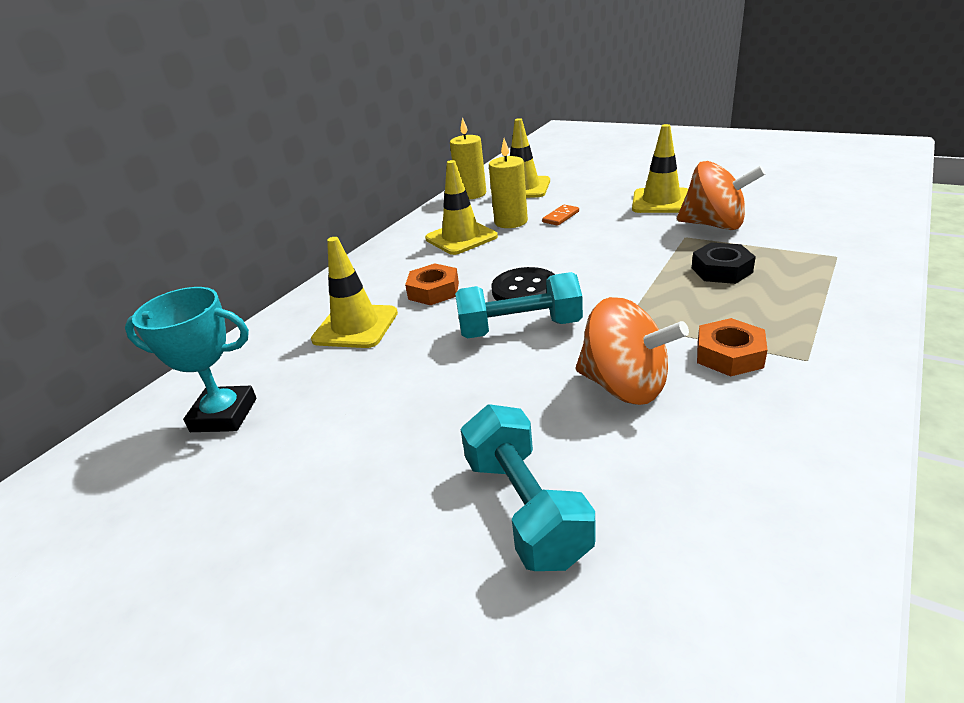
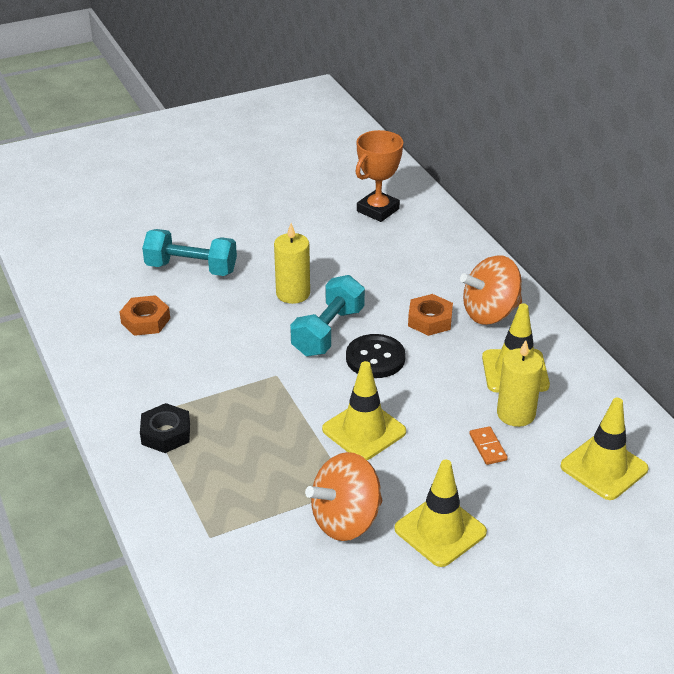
camera: 120 degrees right, 5 degrees up
turquoise trophy [125,287,256,432] -> orange trophy [356,130,403,222]
yellow traffic cone [311,237,398,348] -> yellow traffic cone moved to [322,361,406,460]
yellow candle [450,117,486,199] -> yellow candle moved to [274,223,310,304]
orange spinning top [576,297,689,405] -> orange spinning top moved to [460,255,522,325]
black nut [692,243,756,284] -> black nut moved to [140,403,190,453]
orange nut [697,318,768,377] -> orange nut moved to [120,295,170,336]

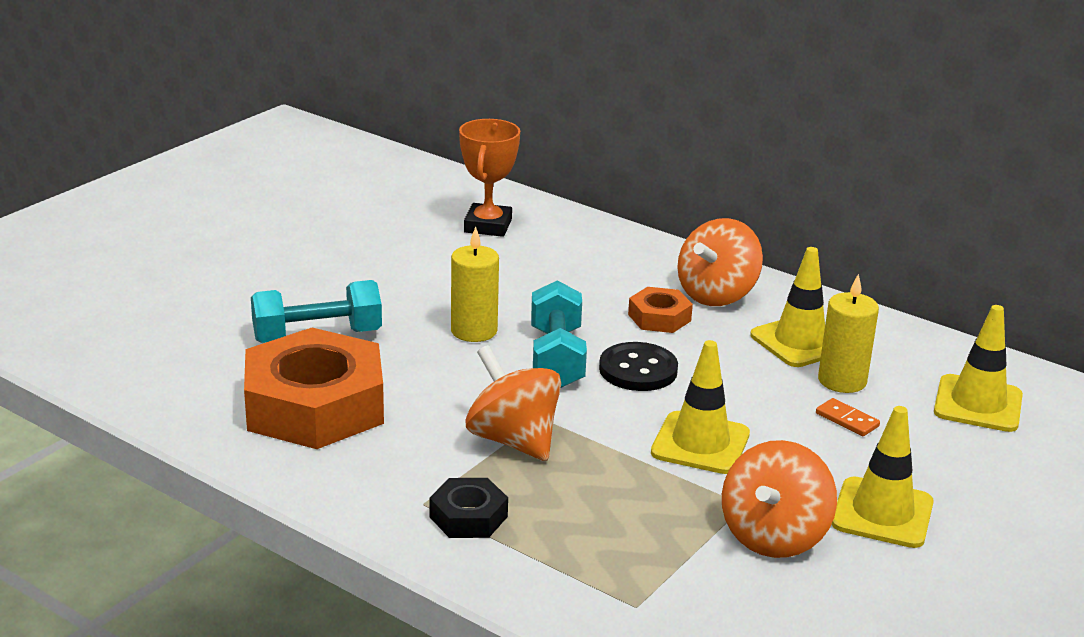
camera: 30 degrees left, 10 degrees down
orange nut [120,295,170,336] -> orange nut [244,328,384,449], size x2.17
none -> orange spinning top [465,345,561,461]

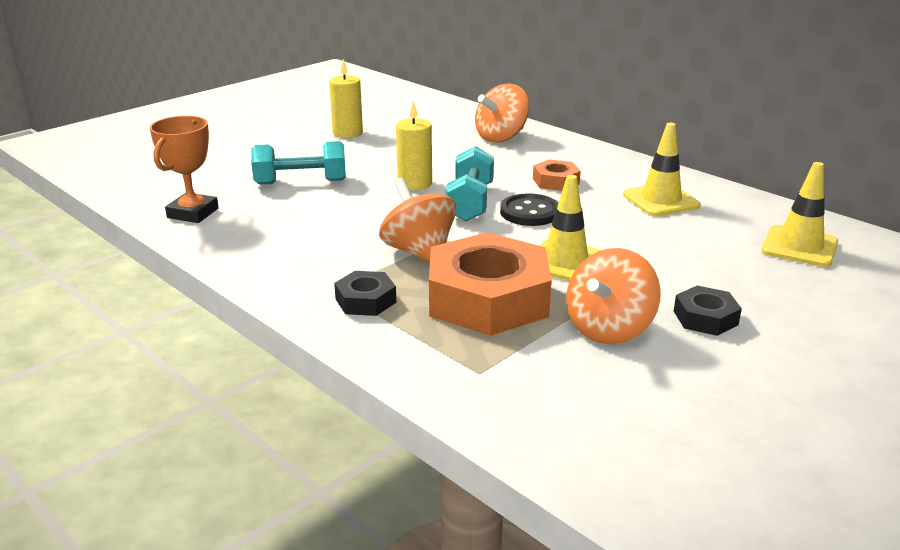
camera: 10 degrees right, 0 degrees up
orange nut [244,328,384,449] -> orange nut moved to [429,232,552,336]
orange trophy [459,119,520,237] -> orange trophy moved to [150,116,219,223]
orange spinning top [677,218,763,306] -> orange spinning top moved to [475,84,529,143]
orange domino [816,398,880,436] -> none
yellow candle [818,274,879,393] -> yellow candle moved to [329,59,363,138]
yellow traffic cone [832,406,934,548] -> black nut [674,285,742,336]

